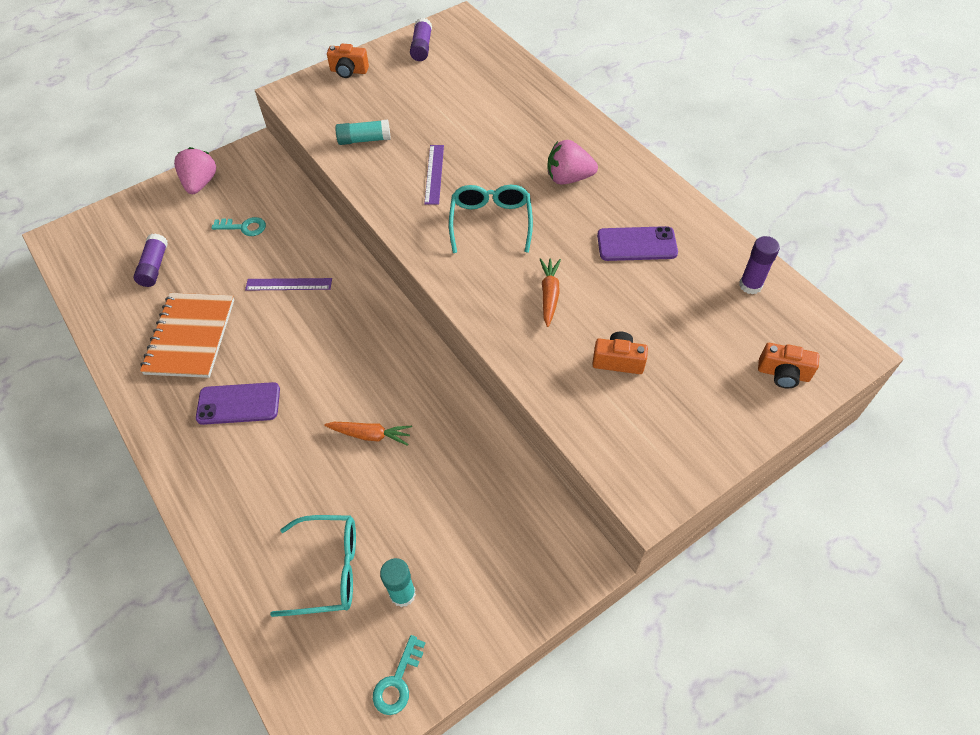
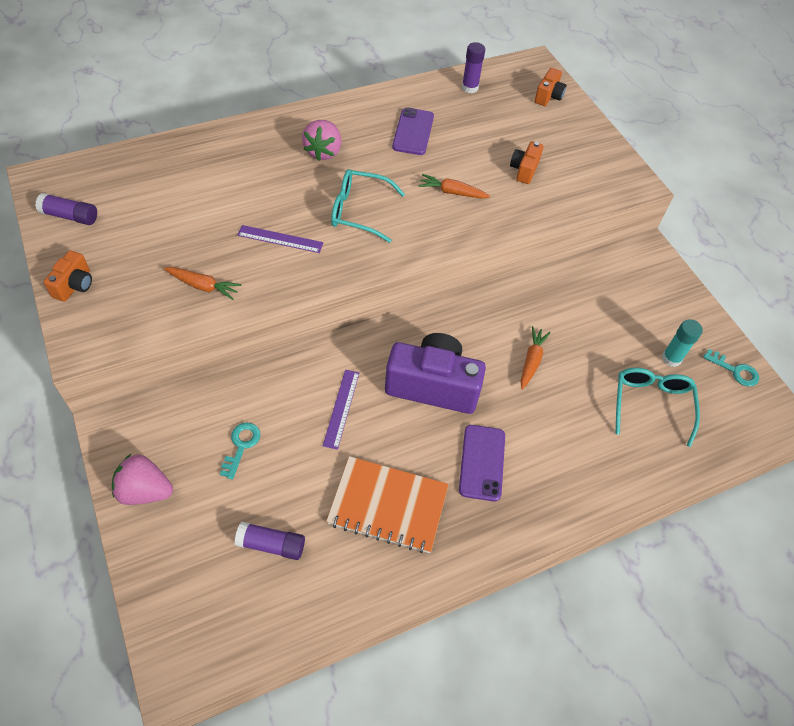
camera: 85 degrees left, 0 degrees up
turquoise glue stick [335,120,391,145] -> orange carrot [164,267,242,300]
none -> purple camera [385,333,486,414]

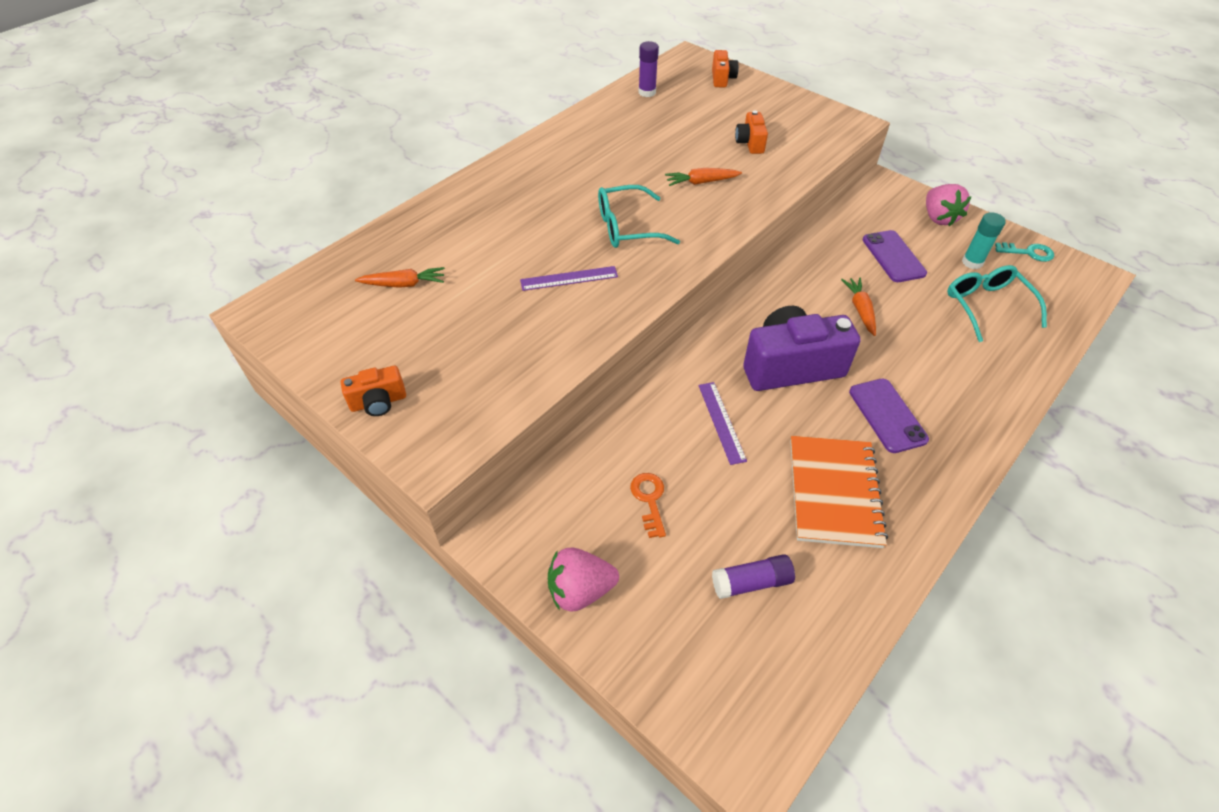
camera: 20 degrees left, 5 degrees down
purple glue stick [35,193,97,225] -> none
orange camera [44,250,92,302] -> orange camera turned 75 degrees clockwise [341,366,406,416]
orange carrot [164,267,242,300] -> orange carrot moved to [355,267,445,288]
turquoise key [220,423,260,480] -> orange key [630,473,666,538]
pink strawberry [302,120,341,161] -> pink strawberry moved to [926,184,971,226]
orange notebook [326,456,449,553] -> orange notebook turned 75 degrees counterclockwise [790,436,888,548]
purple phone [392,108,434,155] -> purple phone moved to [863,230,927,282]

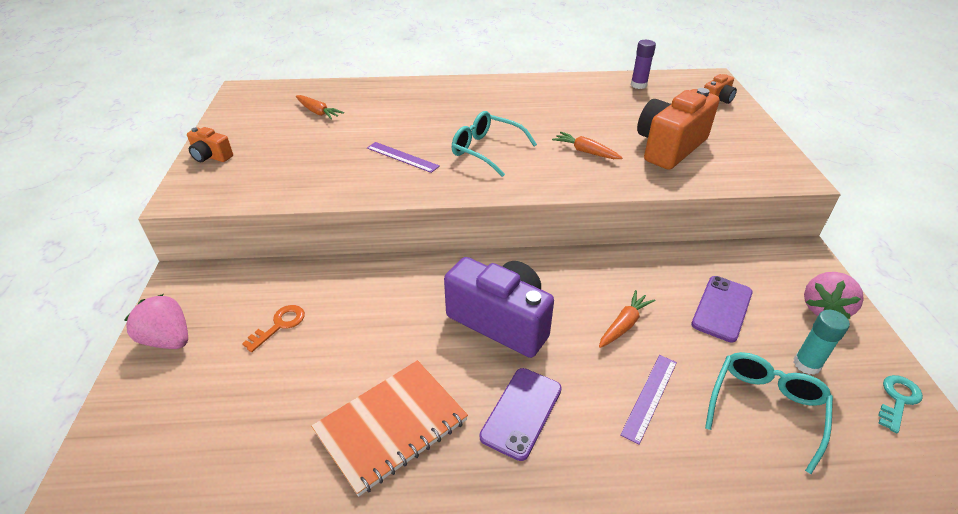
camera: 45 degrees right, 10 degrees down
purple ruler [698,382,747,465] -> purple ruler moved to [620,355,677,445]
purple glue stick [712,554,795,599] -> none
orange camera [735,111,768,154] -> orange camera [637,88,720,170], size x2.07
turquoise key [995,242,1054,262] -> turquoise key turned 105 degrees counterclockwise [878,375,923,433]

